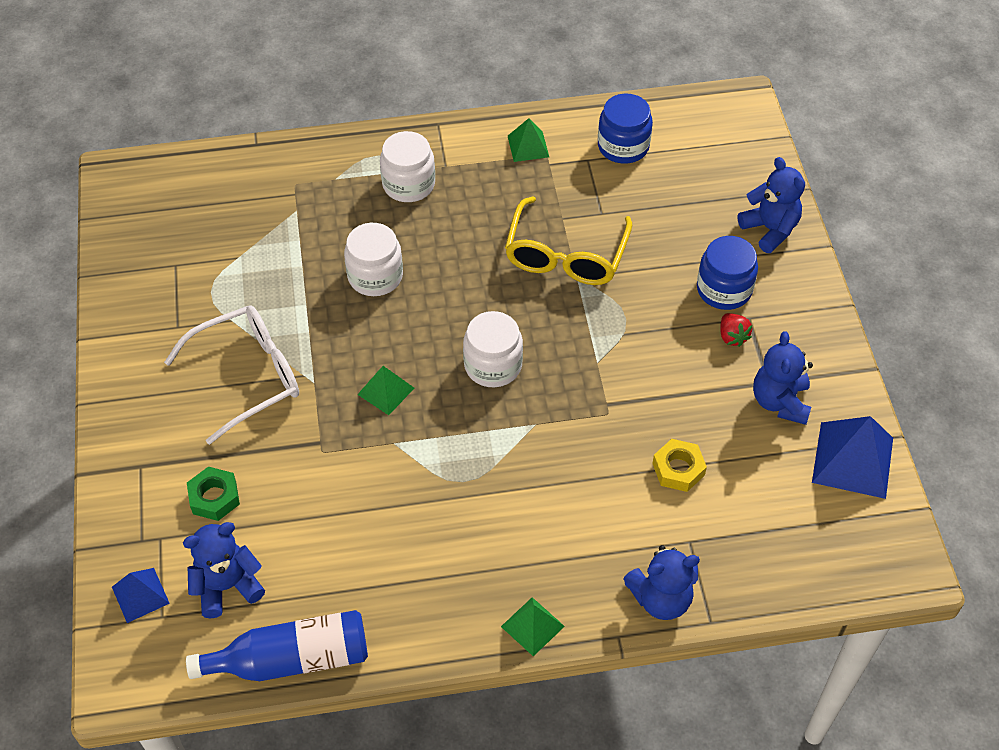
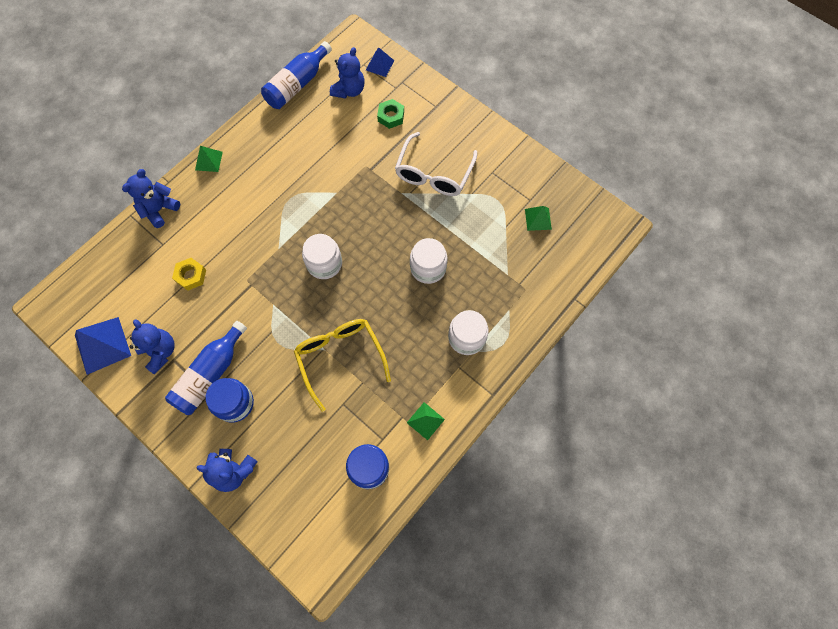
camera: 140 degrees right, 15 degrees up
green pyramid [357,366,414,415] -> green pyramid moved to [525,206,552,231]
red strawberry [720,313,752,347] -> blue bottle [165,321,247,415]

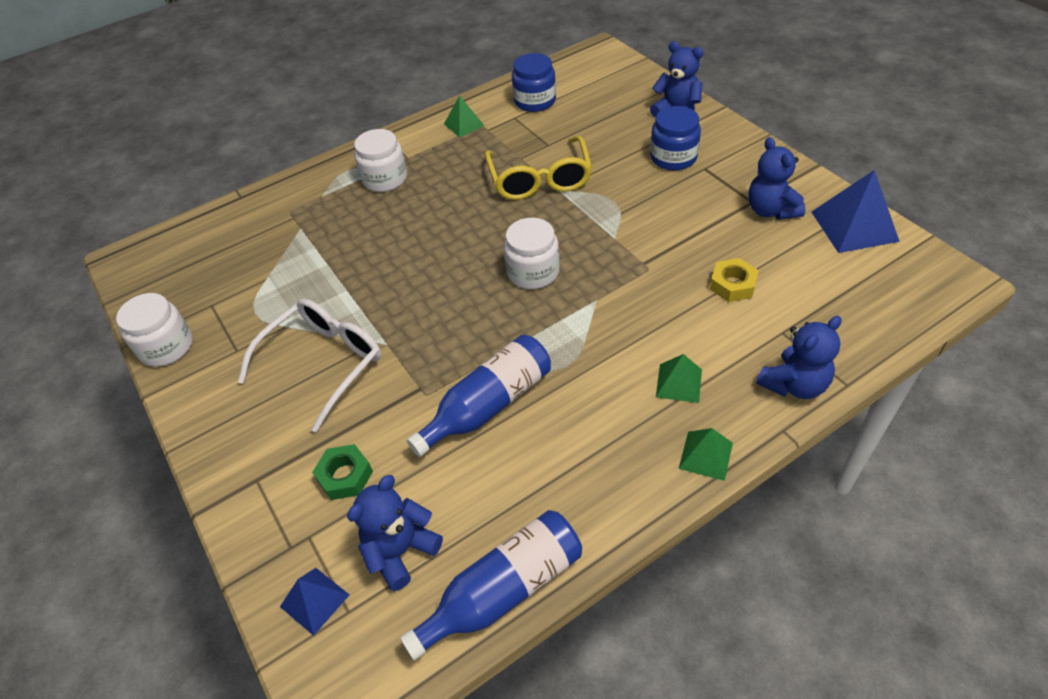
camera: 160 degrees left, 20 degrees down
blue bottle [165,321,247,415] -> blue bottle moved to [407,335,551,457]
white jar [410,238,448,284] -> white jar moved to [116,293,193,367]
green pyramid [525,206,552,231] -> green pyramid moved to [656,354,702,403]

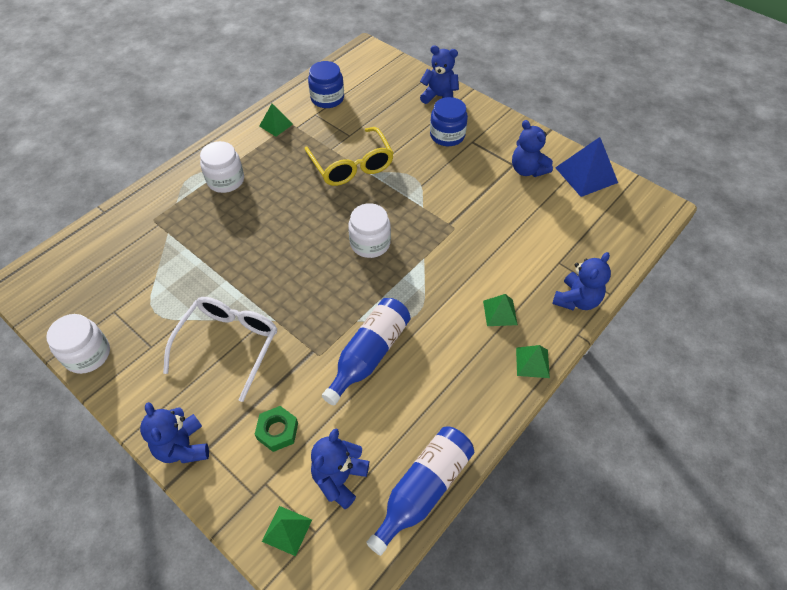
camera: 20 degrees left, 5 degrees up
blue pyramid [280,568,349,636] -> green pyramid [262,506,312,556]
yellow nut [710,258,759,302] -> none
none -> blue teddy bear [140,402,209,463]

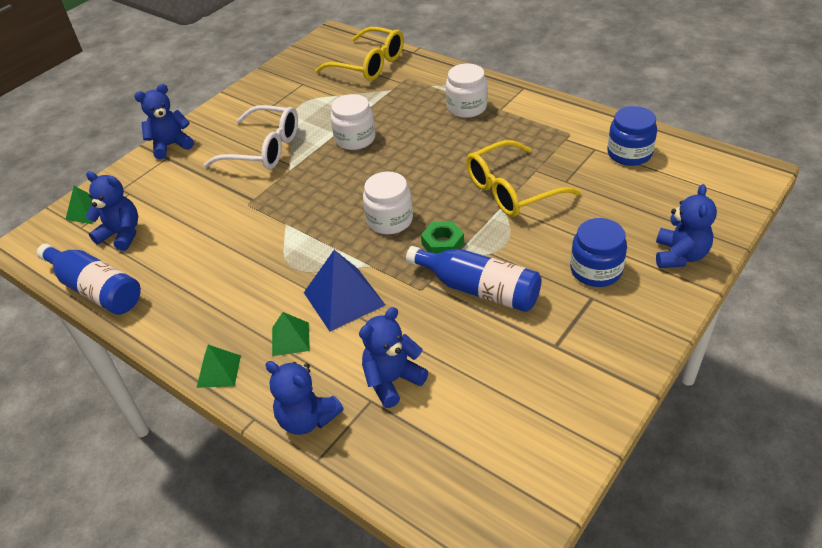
camera: 90 degrees right, 10 degrees down
white jar [46,314,110,374] -> white jar moved to [330,94,375,150]
green nut [254,406,298,452] -> green nut moved to [421,221,464,253]
green pyramid [259,104,293,137] -> none
blue bottle [322,298,411,405] -> blue bottle moved to [406,246,542,312]
blue teddy bear [512,120,553,177] -> blue teddy bear moved to [359,307,428,408]
blue pyramid [555,137,618,197] -> blue pyramid moved to [304,250,385,331]
none -> yellow glasses [315,27,404,81]

